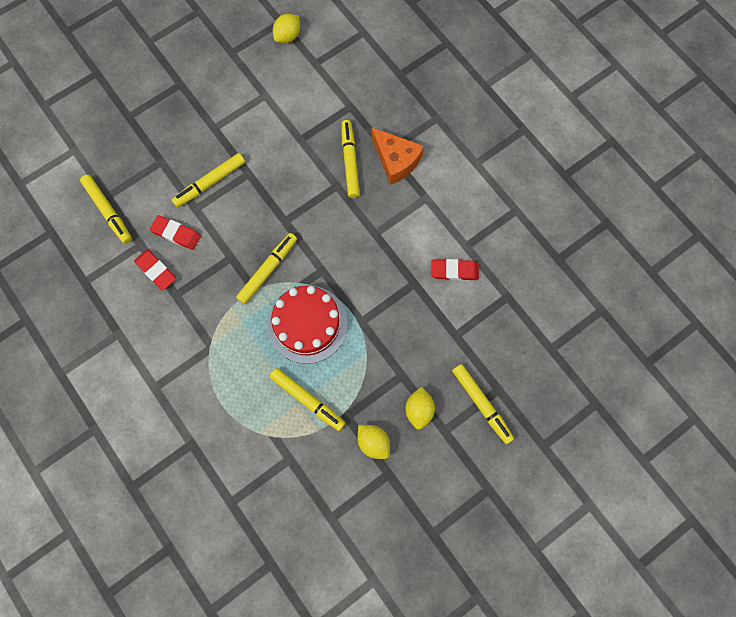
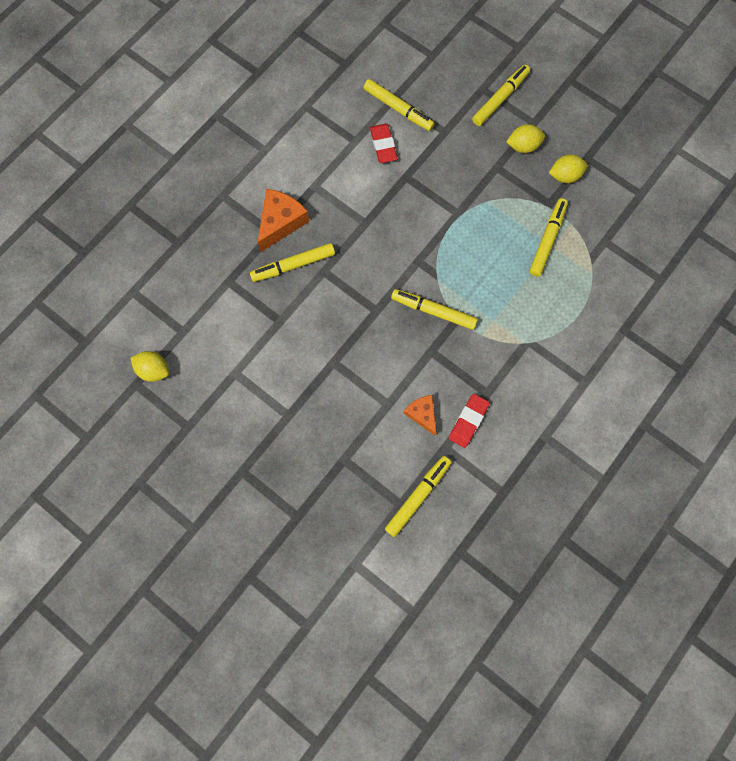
camera: 105 degrees left, 0 degrees up
red eraser [150,215,201,250] -> orange cheese [404,395,436,435]
yellow marker [172,153,245,207] -> yellow marker moved to [364,79,435,131]
red cake [267,285,348,364] -> none
yellow lemon [357,425,390,459] -> yellow lemon turned 45 degrees clockwise [549,155,588,183]

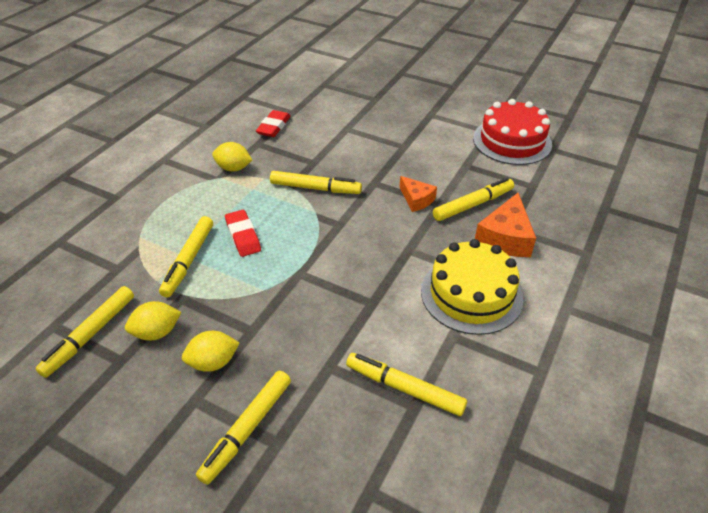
camera: 170 degrees right, 30 degrees down
yellow lemon [131,351,169,382] -> yellow lemon moved to [212,142,252,172]
red eraser [370,124,398,163] -> red eraser moved to [225,210,261,257]
yellow marker [385,456,452,537] -> yellow marker moved to [35,286,134,378]
orange cheese [404,395,436,435] -> orange cheese moved to [399,176,437,212]
none -> yellow cake [421,239,523,335]
none -> red cake [473,99,552,165]

